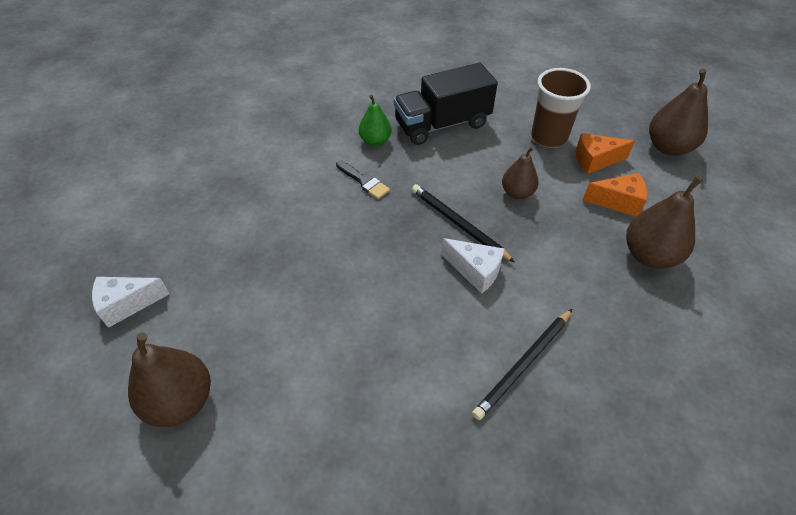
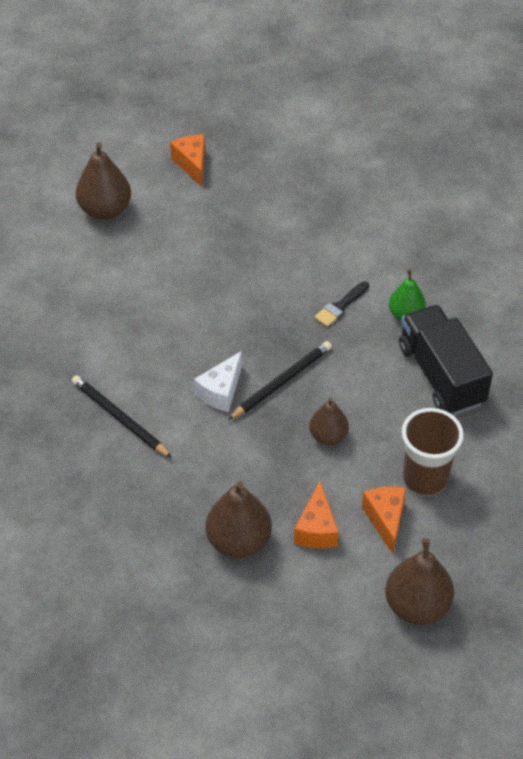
camera: 90 degrees right, 0 degrees up
white cheese [92,277,170,328] -> orange cheese [170,135,205,187]

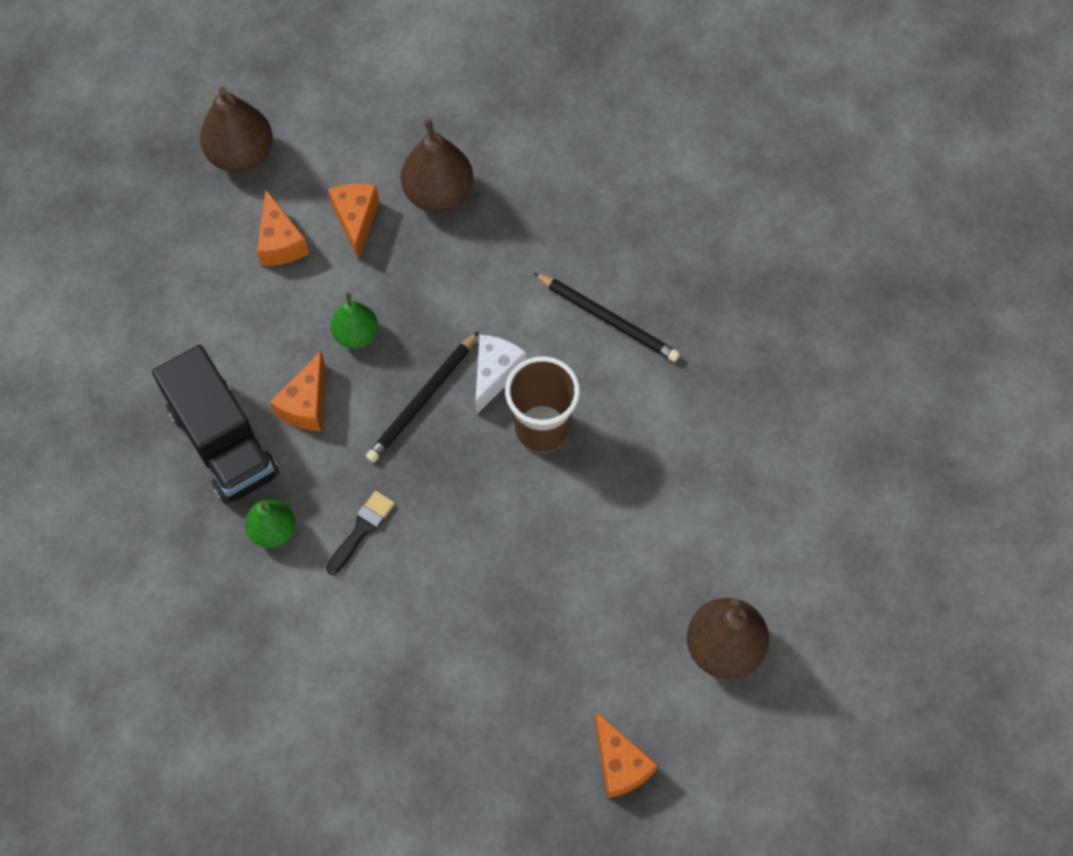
camera: 170 degrees right, 15 degrees up
brown pear [309,397,349,445] -> green pear [331,292,378,349]
brown cup [402,408,464,496] -> brown cup moved to [505,356,580,453]
none -> orange cheese [270,351,325,431]

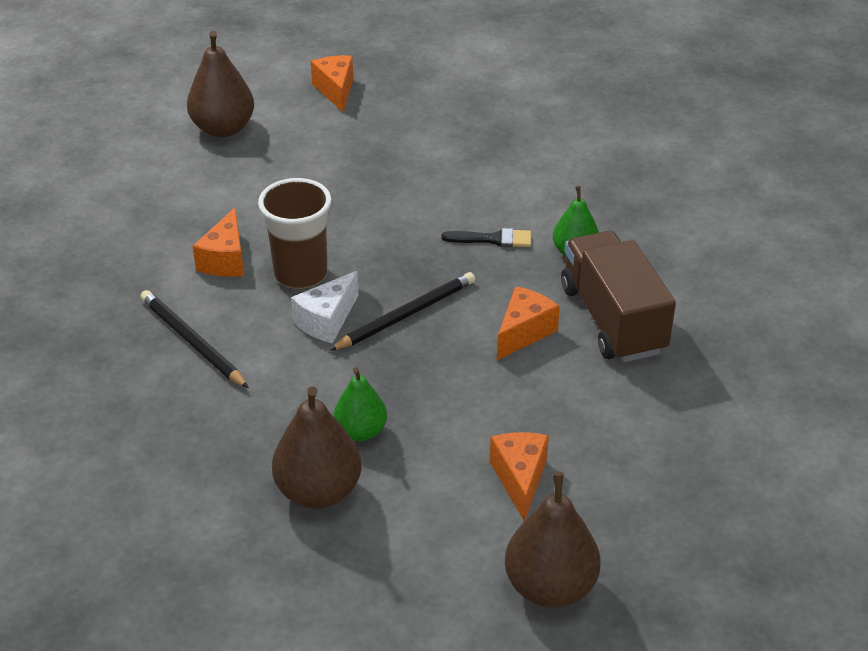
camera: 165 degrees left, 25 degrees down
black truck [152,345,279,504] -> brown truck [561,231,676,362]
black brush [326,491,395,575] -> black brush turned 135 degrees counterclockwise [442,228,531,247]
orange cheese [328,183,379,260] -> orange cheese moved to [192,208,244,277]
green pear [331,292,378,349] -> green pear moved to [334,367,387,441]

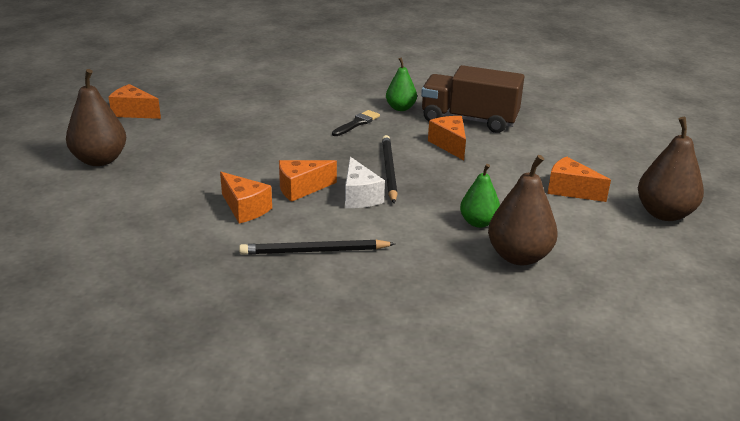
camera: 55 degrees left, 10 degrees down
brown cup [258,178,332,289] -> orange cheese [279,160,337,202]

